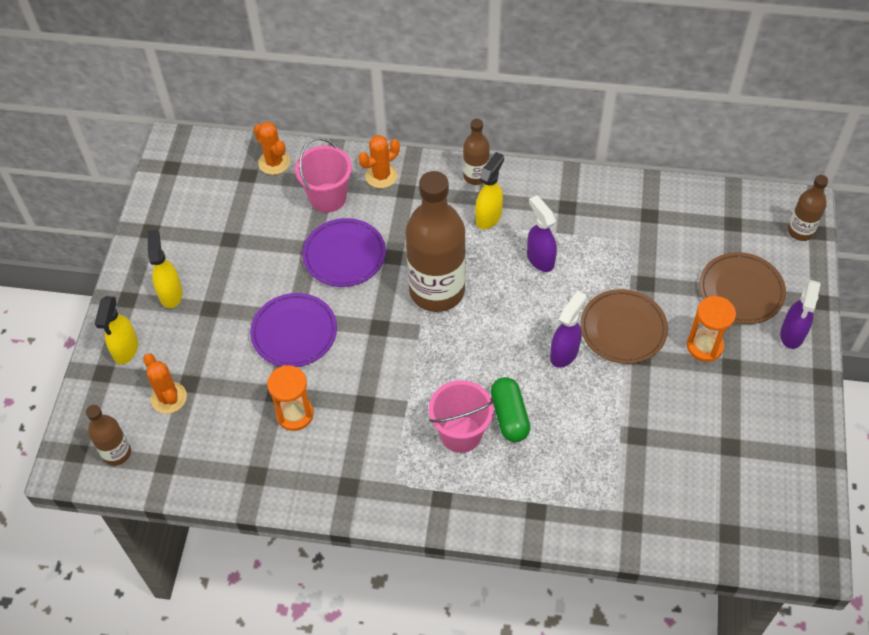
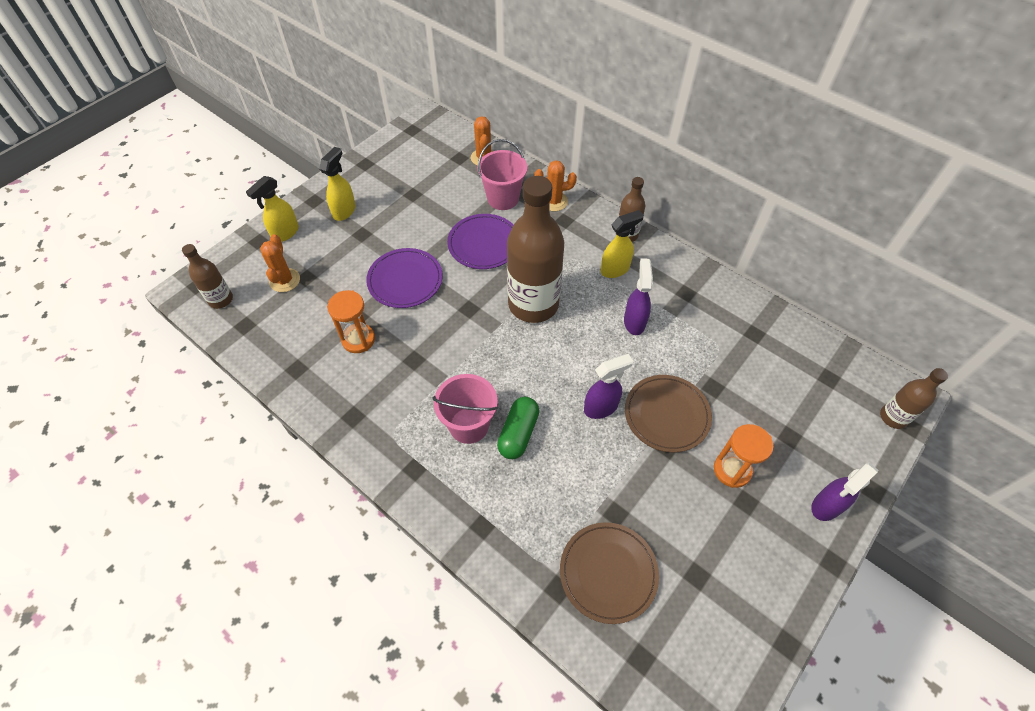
camera: 30 degrees right, 0 degrees up
brown plate [699,252,786,324] -> brown plate moved to [560,522,659,624]

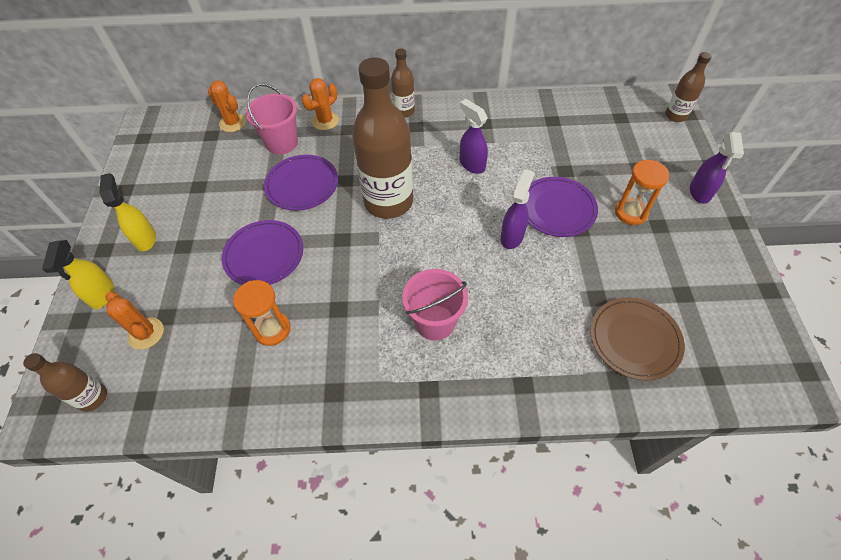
camera: 40 degrees left, 0 degrees up
green capsule [497,397,539,459] -> none
yellow spray bottle [601,210,644,278] -> none
brown plate [625,375,712,453] -> purple plate [525,177,598,237]

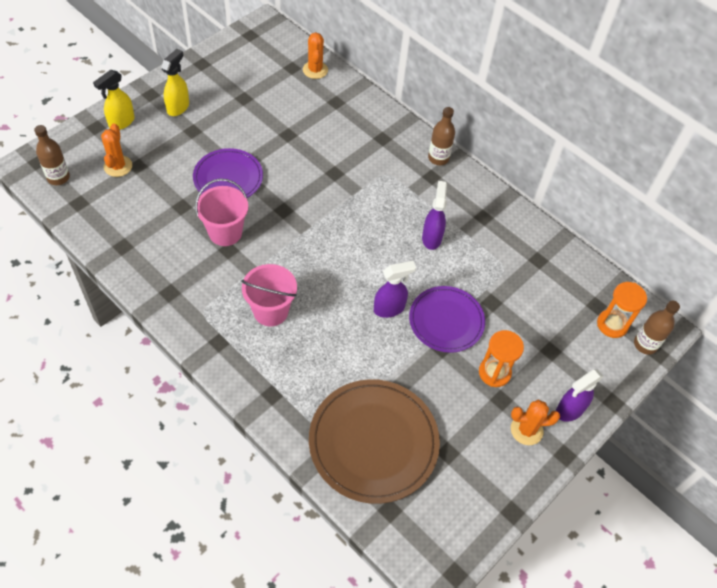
camera: 40 degrees right, 0 degrees up
orange hourglass [233,280,291,346] -> orange hourglass moved to [597,282,647,338]
pink bucket [246,84,298,154] -> pink bucket moved to [195,179,248,246]
purple plate [264,155,338,211] -> none
orange cactus [302,78,339,130] -> orange cactus moved to [511,400,560,445]
brown bottle [352,57,413,219] -> none
brown plate [590,297,685,381] -> brown plate [309,379,440,504], size x1.56

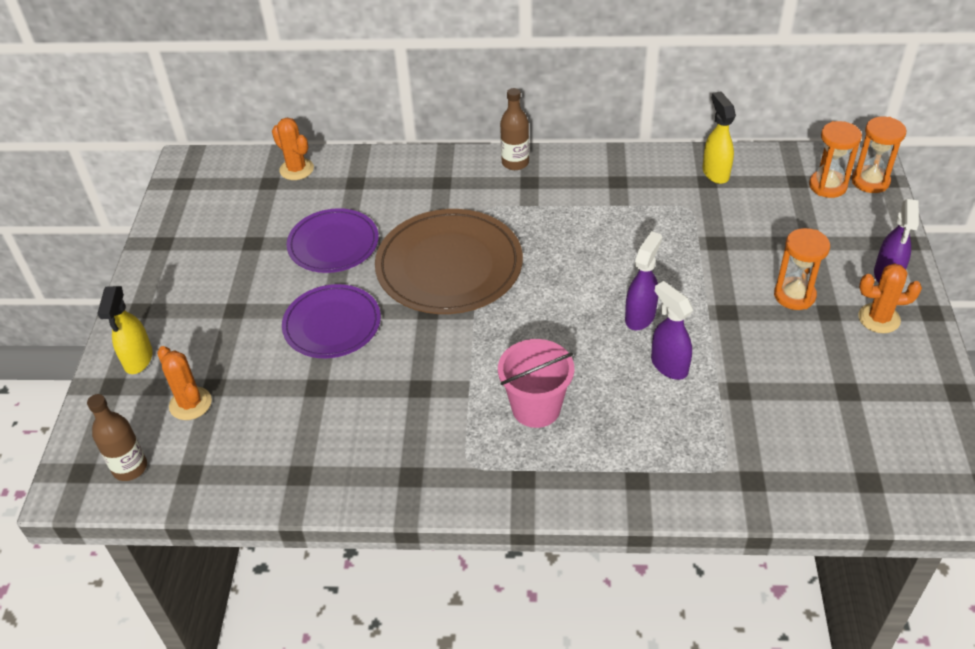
camera: 35 degrees left, 10 degrees down
yellow spray bottle [161,49,189,116] -> yellow spray bottle moved to [703,92,736,184]
pink bucket [195,179,248,246] -> none
brown plate [309,379,440,504] -> brown plate moved to [375,209,523,314]
purple plate [409,286,485,353] -> purple plate moved to [287,208,379,273]
purple spray bottle [422,181,447,250] -> purple spray bottle moved to [651,281,693,380]
orange cactus [511,400,560,445] -> orange cactus turned 45 degrees clockwise [858,263,922,333]
brown bottle [634,300,680,355] -> orange hourglass [852,117,906,193]

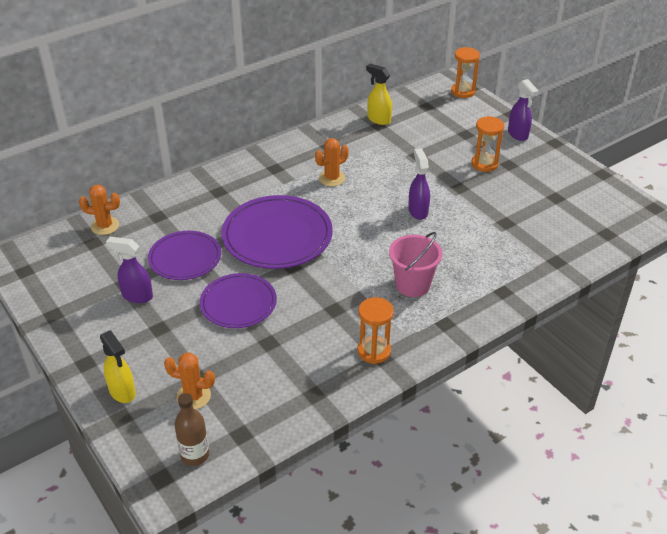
camera: 40 degrees left, 5 degrees down
brown plate [375,209,523,314] -> purple plate [221,195,333,269]
brown bottle [500,88,529,170] -> none
purple spray bottle [651,281,693,380] -> purple spray bottle moved to [106,237,153,303]
orange hourglass [809,121,862,198] -> orange hourglass moved to [357,297,394,364]
orange cactus [858,263,922,333] -> orange cactus moved to [315,138,349,186]

